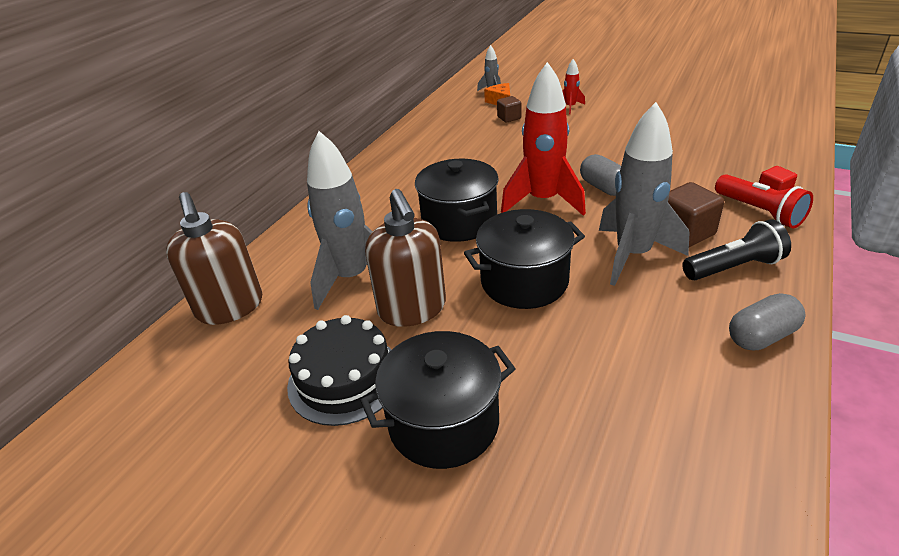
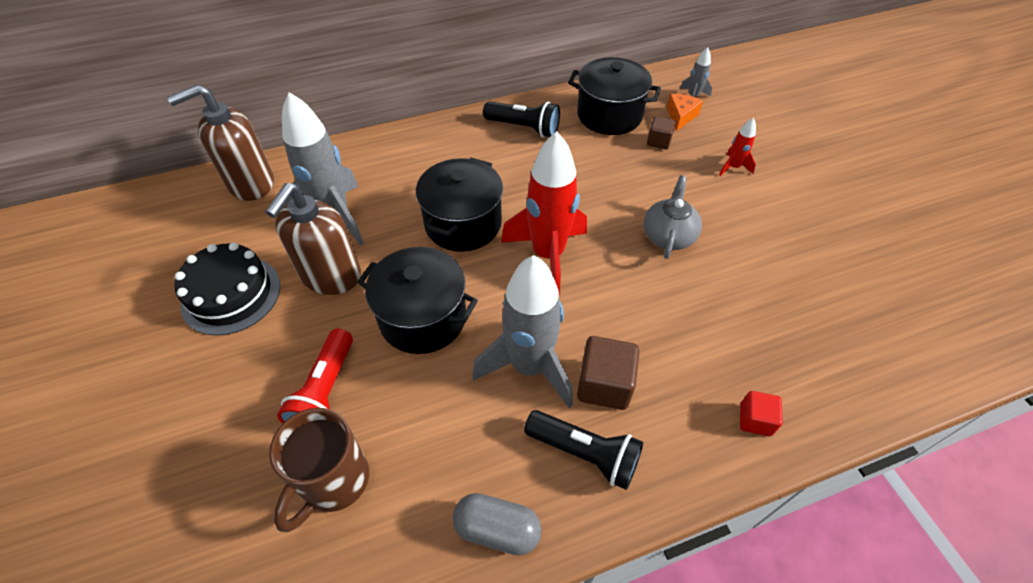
camera: 40 degrees right, 15 degrees up
brown soap dispenser [166,192,262,325] -> brown soap dispenser turned 45 degrees clockwise [167,84,274,201]
black pot [360,331,516,469] -> black pot moved to [568,57,661,135]
grey capsule [580,154,621,196] -> none
red flashlight [715,174,813,228] -> red flashlight moved to [277,328,353,424]
none -> brown mug [269,408,369,532]
none -> black flashlight [483,101,560,138]
none -> grey teapot [644,175,702,259]

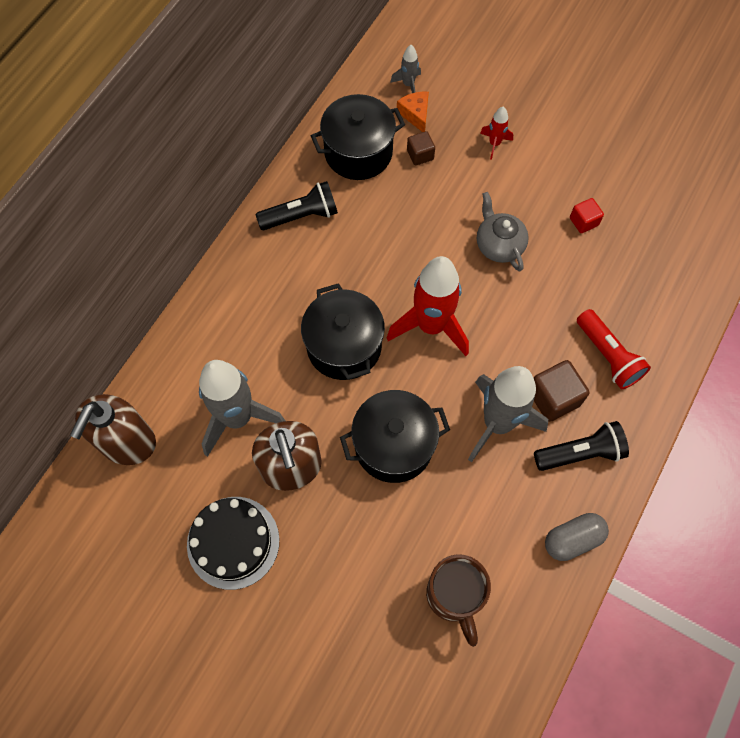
camera: 40 degrees left, 15 degrees up
red flashlight [277,328,353,424] -> red flashlight moved to [577,309,651,389]
red cube [740,391,783,436] -> red cube moved to [570,198,604,233]

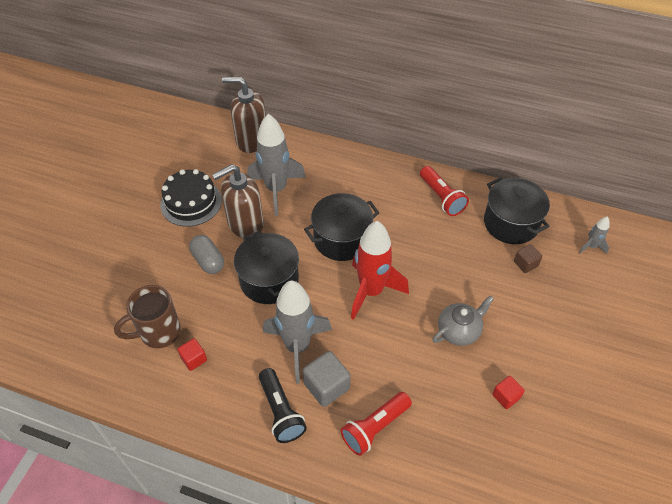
camera: 80 degrees right, 15 degrees down
black flashlight [255,181,338,230] -> red flashlight [420,166,469,216]
orange cheese [397,92,429,132] -> none
red rocket [480,106,513,160] -> none
brown cube [534,360,589,422] -> grey cube [303,351,350,407]
grey capsule [545,513,609,561] -> grey capsule moved to [189,235,224,274]
none -> red cube [177,338,207,371]

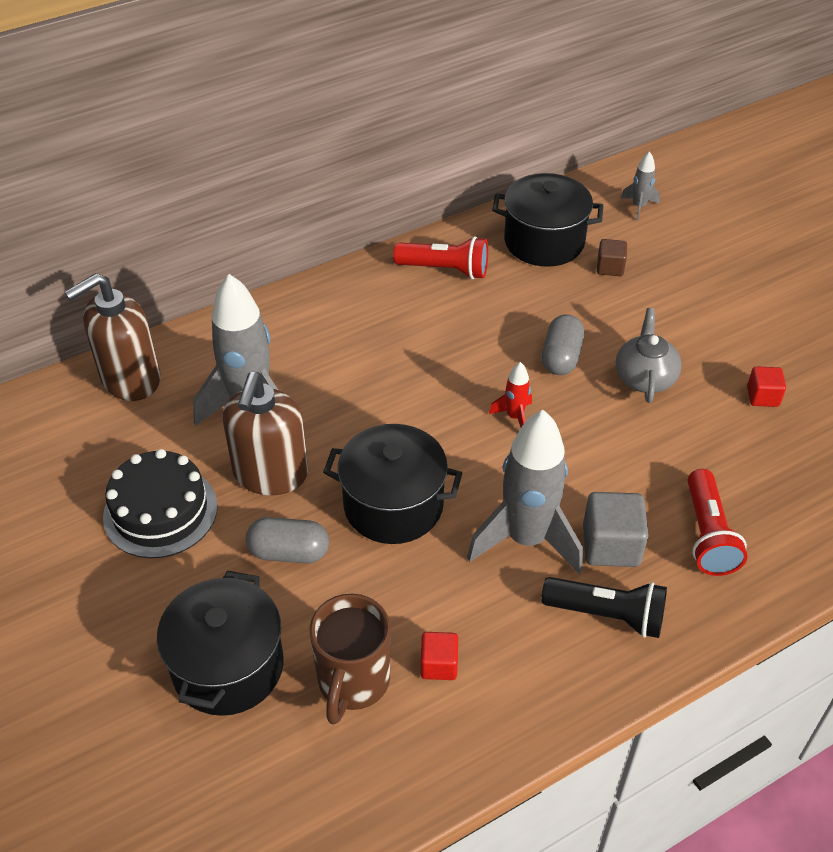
camera: 50 degrees left, 5 degrees down
black pot [304,193,379,261] -> black pot moved to [157,571,284,716]
red rocket [351,221,409,320] -> red rocket [489,362,532,427], size x0.45
none -> grey capsule [541,314,584,375]

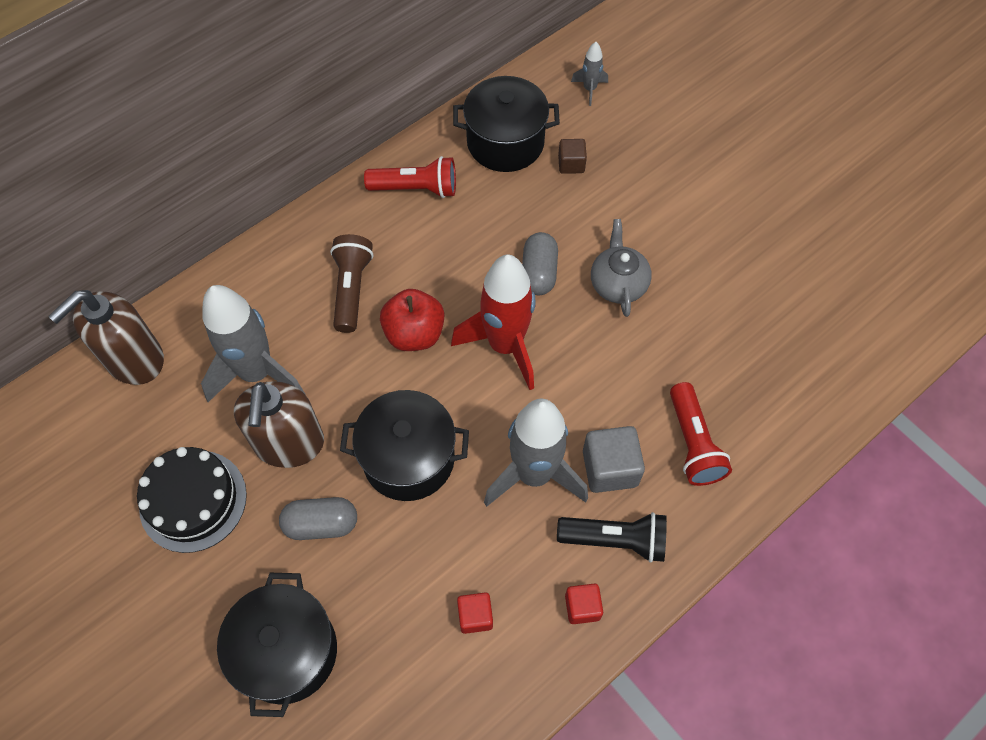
camera: 10 degrees left, 15 degrees up
brown mug [310,594,390,725] -> none
red rocket [489,362,532,427] -> red rocket [451,254,536,390], size x2.23
red cube [747,366,786,407] -> red cube moved to [565,584,603,624]
none -> brown flashlight [330,234,373,333]
none -> red apple [380,289,444,351]

